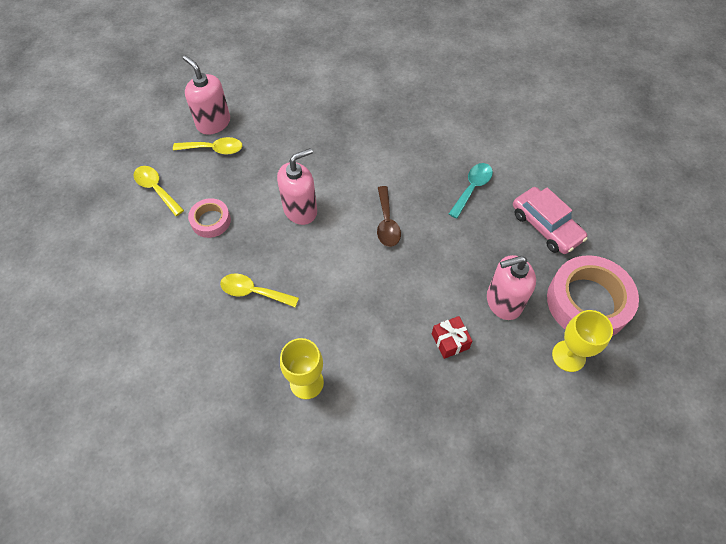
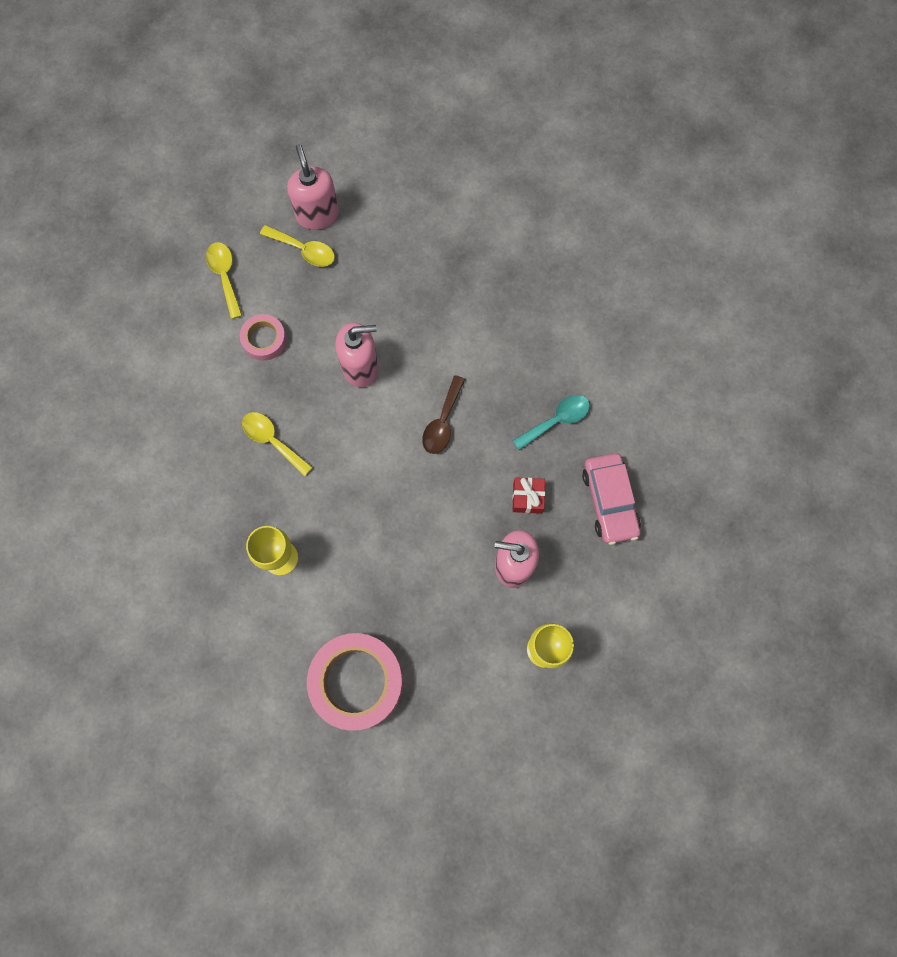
camera: 25 degrees right, 15 degrees up
red gift [432,316,472,359] -> red gift moved to [513,477,545,514]
pink tape [547,255,639,336] -> pink tape moved to [307,633,403,731]

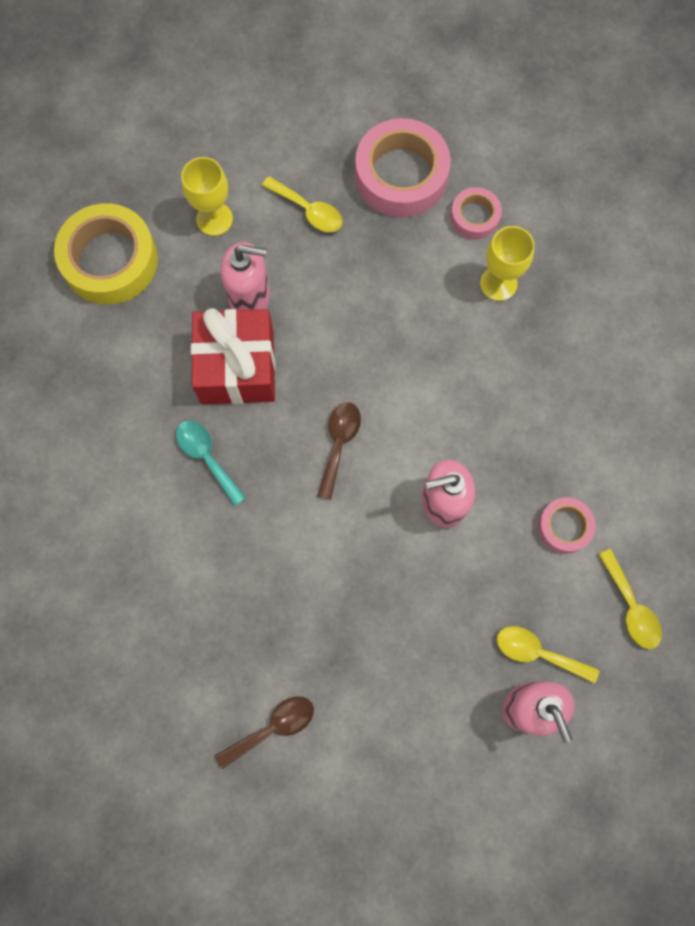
camera: 175 degrees right, 0 degrees up
yellow spoon [242,412,313,476] -> yellow spoon moved to [262,176,343,232]
turquoise spoon [512,395,590,450] -> turquoise spoon turned 90 degrees clockwise [176,421,246,506]
red gift [513,477,545,514] -> red gift [191,308,275,404], size x2.23
pink car [582,453,641,545] -> none
none -> yellow tape [54,203,158,304]
none -> brown spoon [215,696,314,769]
none -> pink tape [450,187,502,240]

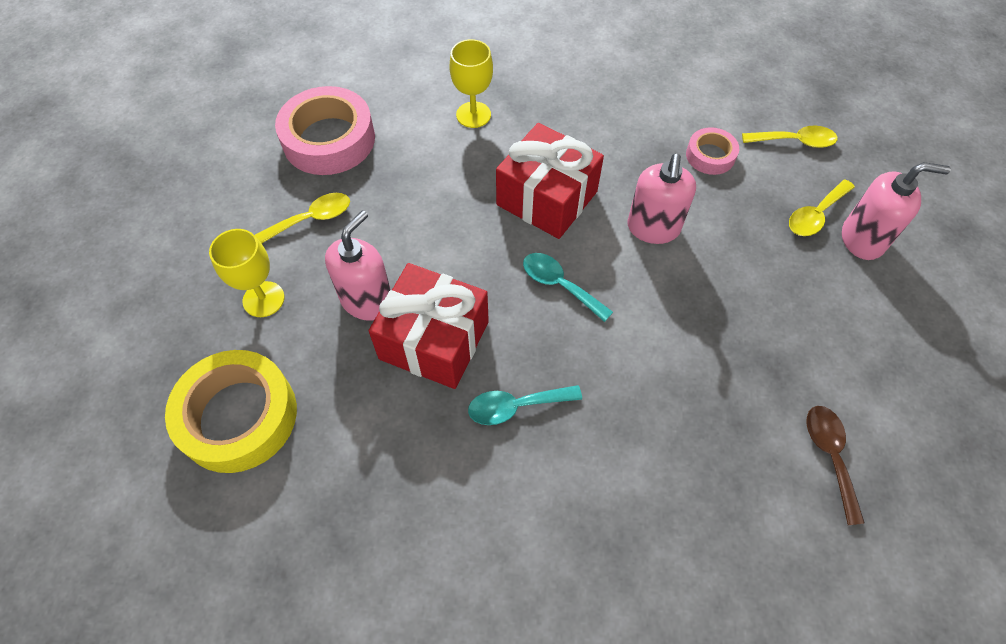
camera: 65 degrees left, 15 degrees down
brown spoon [317,402,361,500] -> turquoise spoon [523,253,613,322]
pink tape [450,187,502,240] -> none
none -> red gift [496,123,604,239]

